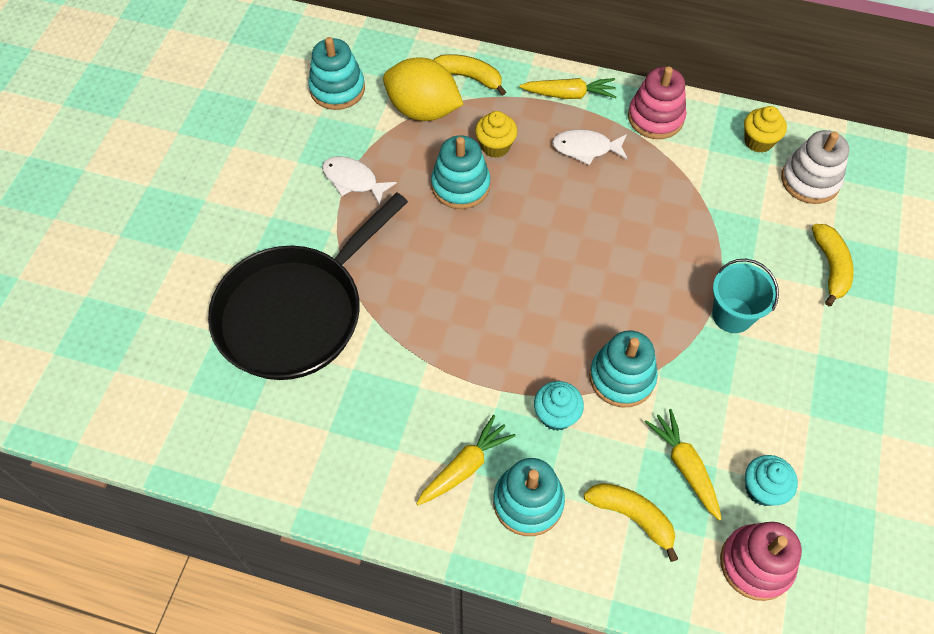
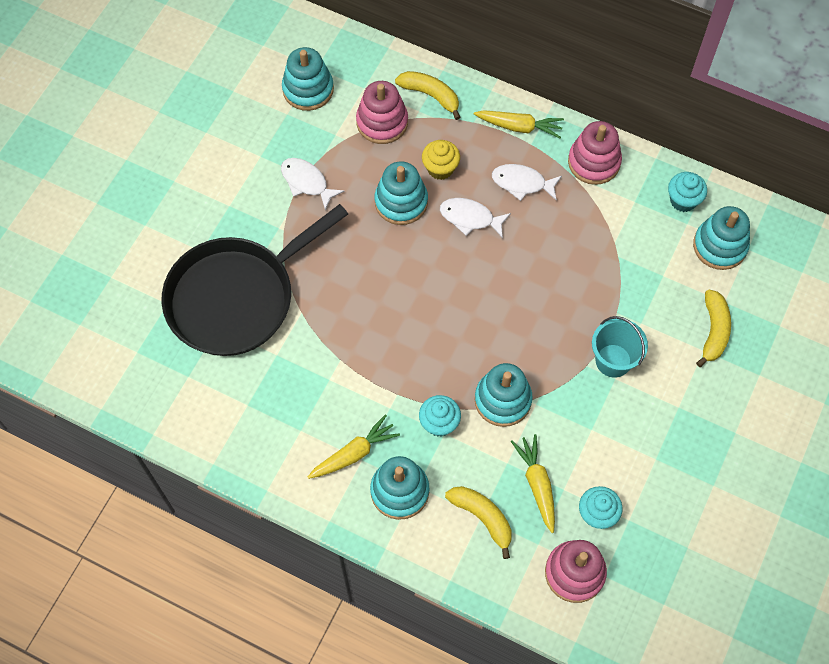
camera: 10 degrees right, 5 degrees up
yellow lemon [383,57,464,121] -> pink stacking toy [356,81,408,144]
yellow cupcake [744,106,787,153] -> turquoise cupcake [668,172,707,212]
white stacking toy [781,130,849,204] -> turquoise stacking toy [693,206,750,270]
none -> white fish [440,198,511,238]

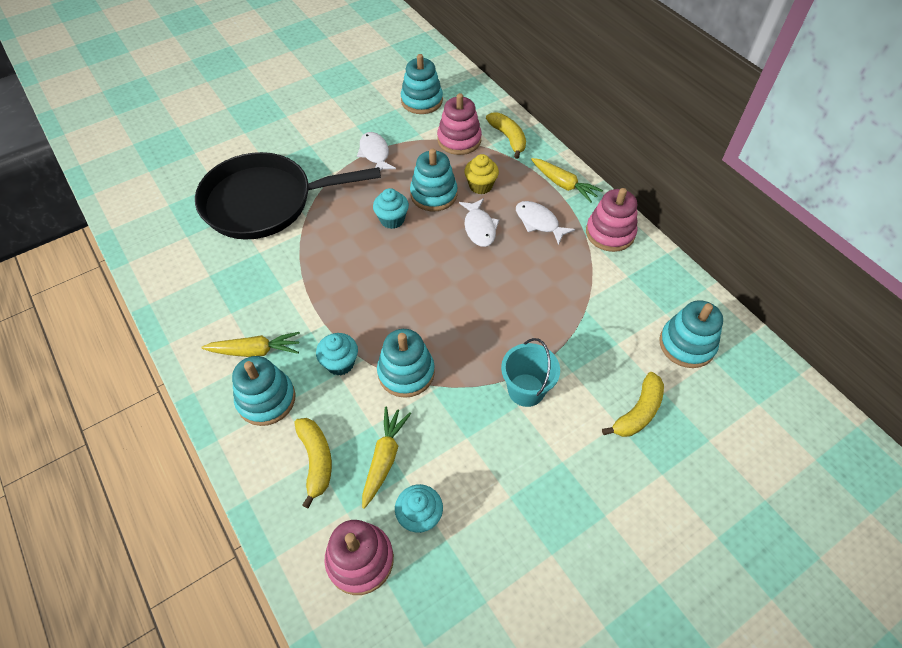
camera: 30 degrees right, 10 degrees down
white fish [440,198,511,238] -> white fish turned 150 degrees counterclockwise [459,198,499,247]
turquoise cupcake [668,172,707,212] -> turquoise cupcake moved to [373,188,409,229]

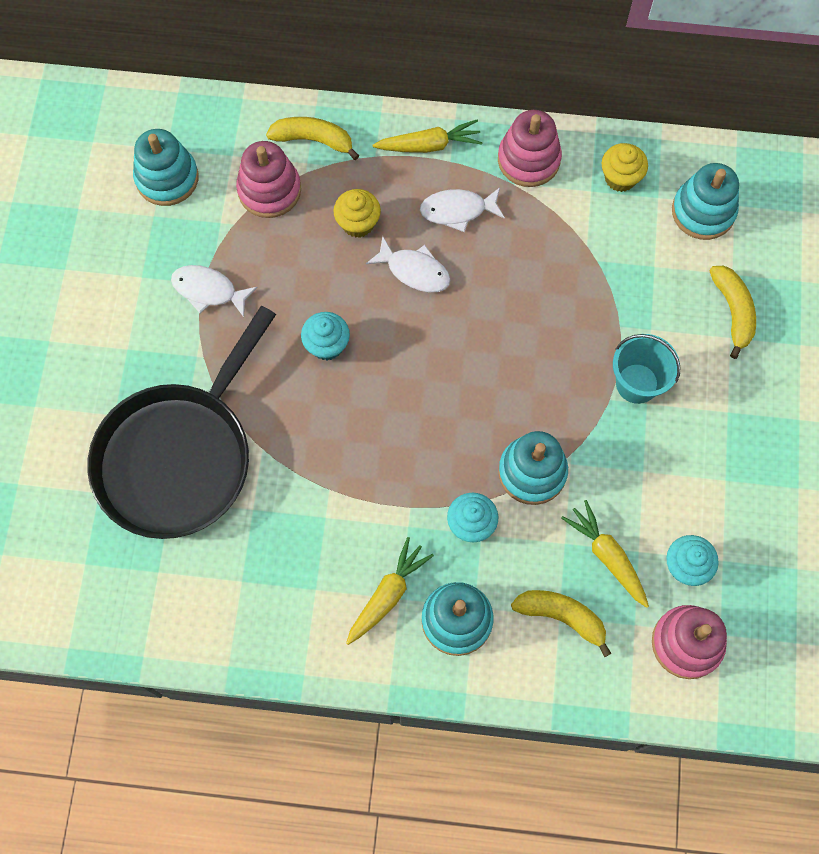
camera: 50 degrees left, 15 degrees up
turquoise stacking toy [410,148,457,211] -> none
none -> yellow cupcake [601,143,648,192]

